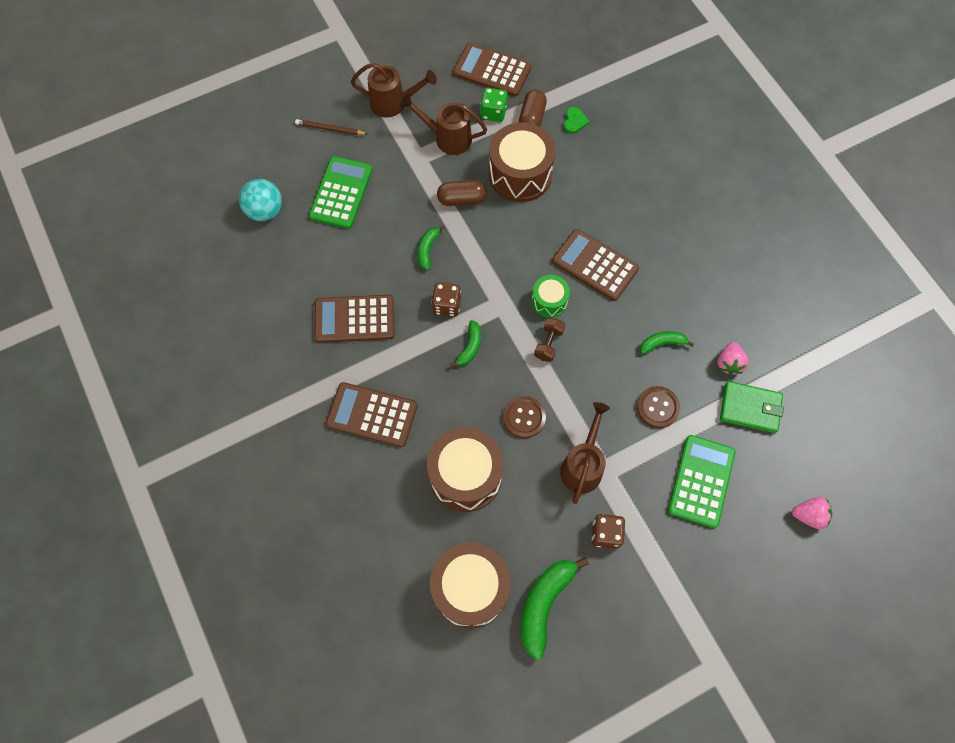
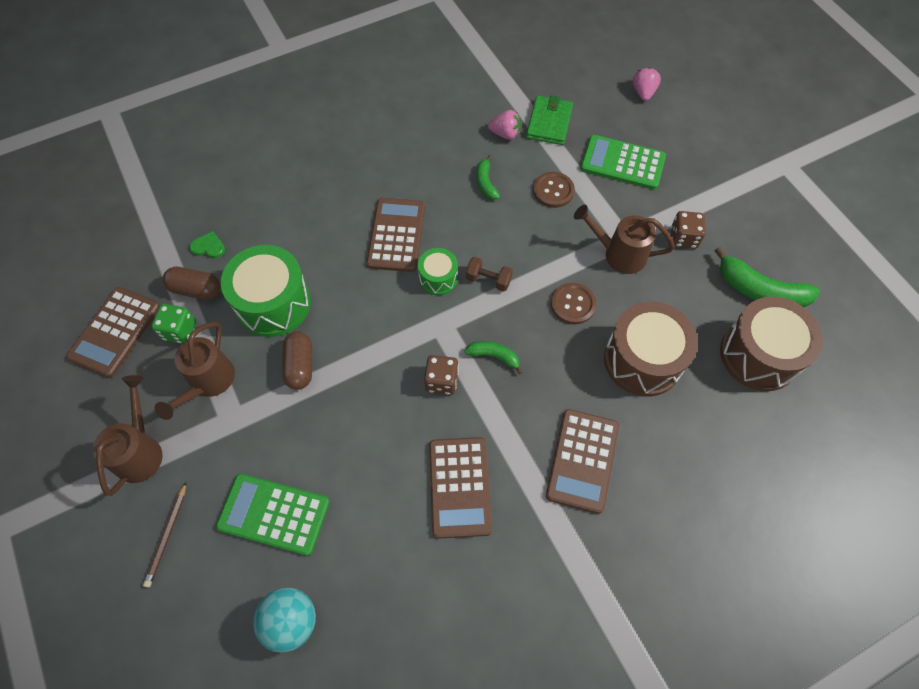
camera: 90 degrees left, 5 degrees down
green banana [418,225,445,270] -> none
brown drum [489,122,556,202] -> green drum [221,245,311,337]
brown calculator [552,229,639,301] -> brown calculator turned 150 degrees clockwise [366,198,425,272]

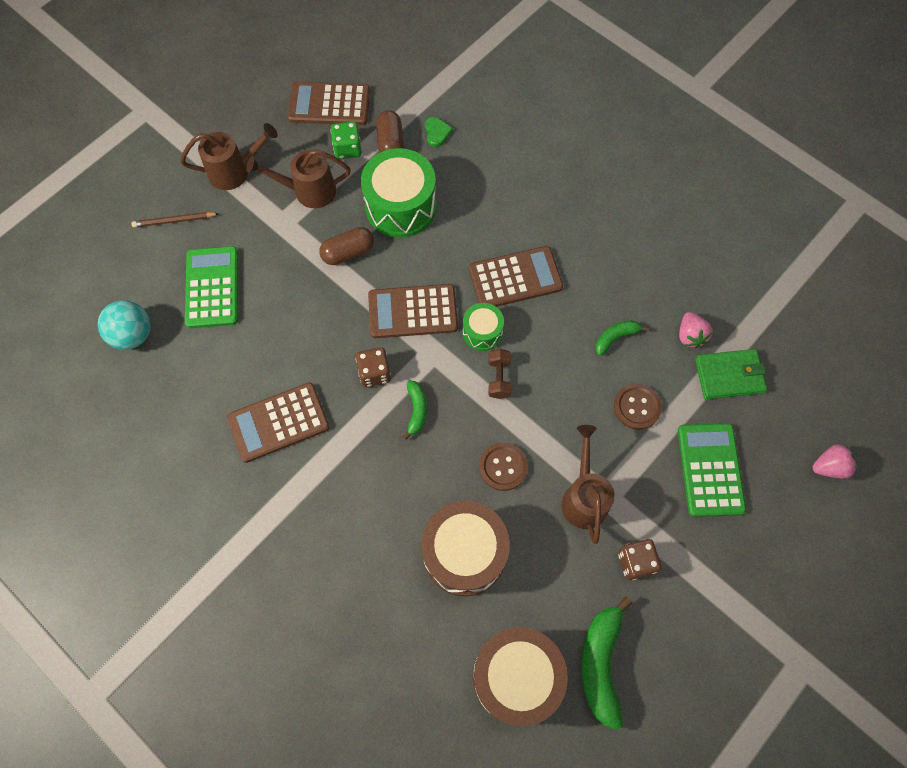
camera: 70 degrees right, 5 degrees up
brown calculator [546,409,619,514] -> brown calculator moved to [368,284,458,338]

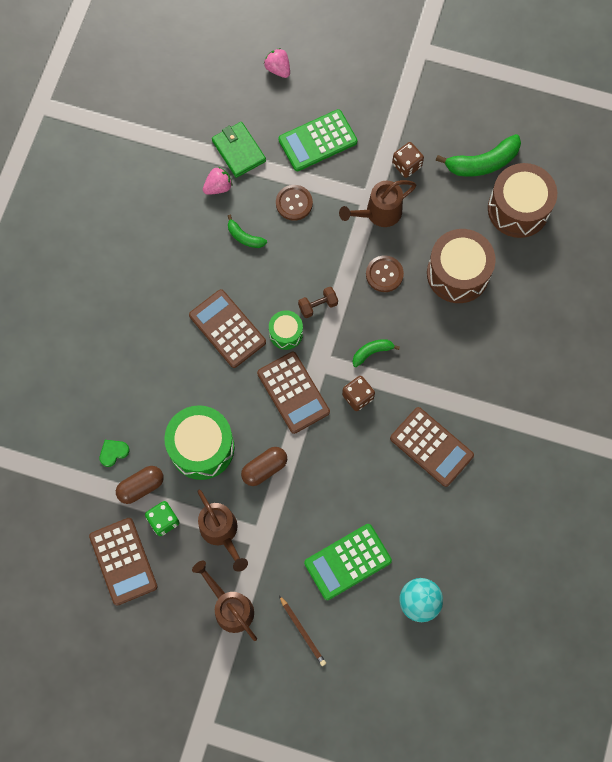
camera: 115 degrees left, 5 degrees up
brown capsule [319,227,374,265] -> brown capsule turned 75 degrees counterclockwise [241,447,287,486]

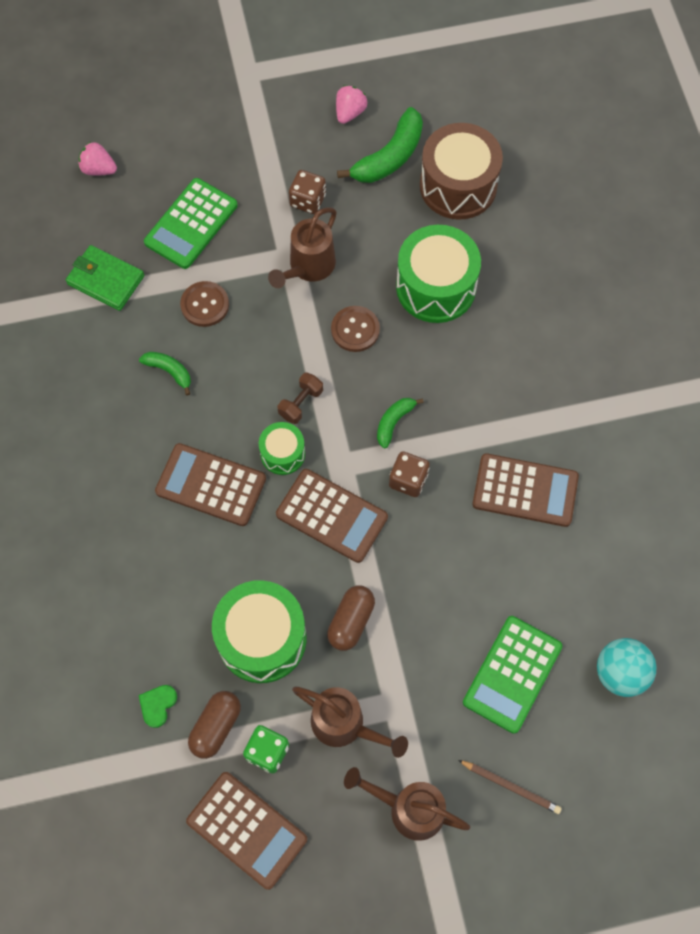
camera: 30 degrees left, 5 degrees down
pink strawberry [203,167,232,195] -> pink strawberry moved to [336,85,367,124]
green banana [228,215,267,248] -> green banana turned 150 degrees counterclockwise [139,352,191,396]
brown drum [427,229,496,303] -> green drum [396,225,481,323]

